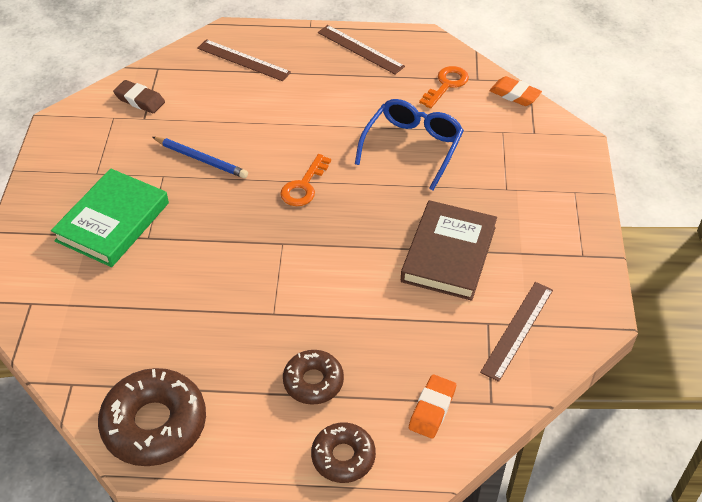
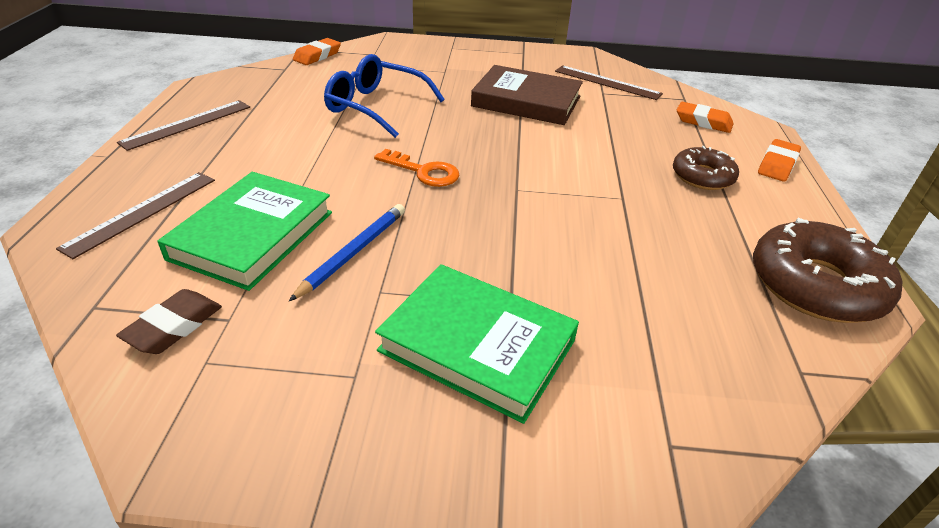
camera: 90 degrees left, 10 degrees down
brown donut [311,422,376,483] -> orange eraser [758,139,801,182]
orange key [419,66,469,109] -> none
none -> green book [157,172,332,291]

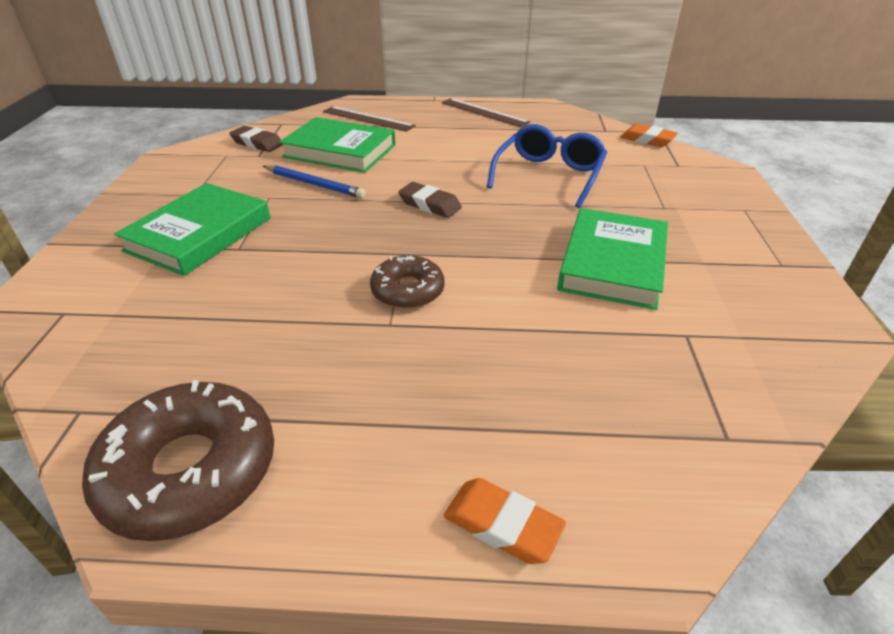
camera: 90 degrees right, 0 degrees up
orange key [374,149,459,187] -> brown eraser [398,182,462,218]
brown book [471,65,583,125] -> green book [557,208,668,310]
brown ruler [555,65,663,100] -> none
brown donut [673,146,739,190] -> brown donut moved to [370,255,445,309]
orange eraser [677,102,734,133] -> none

